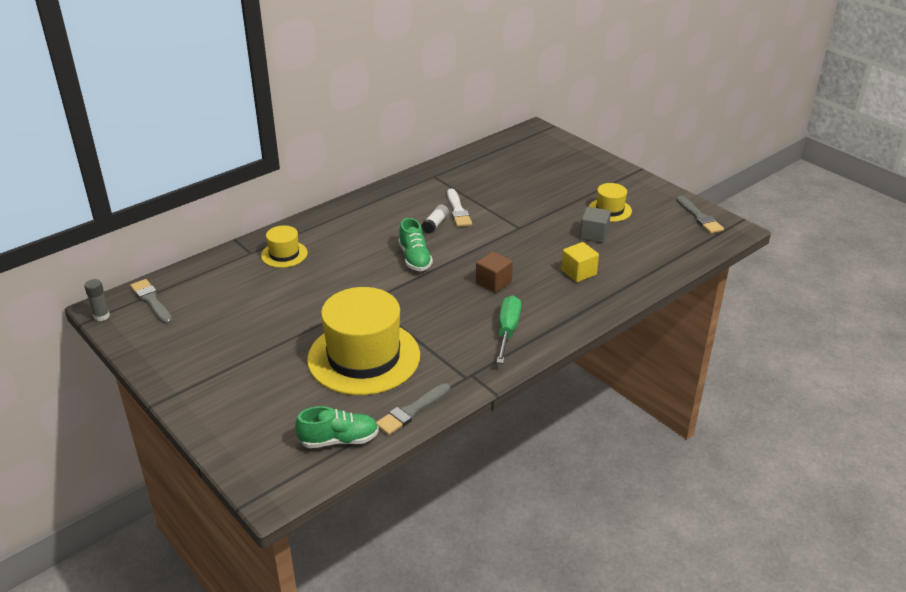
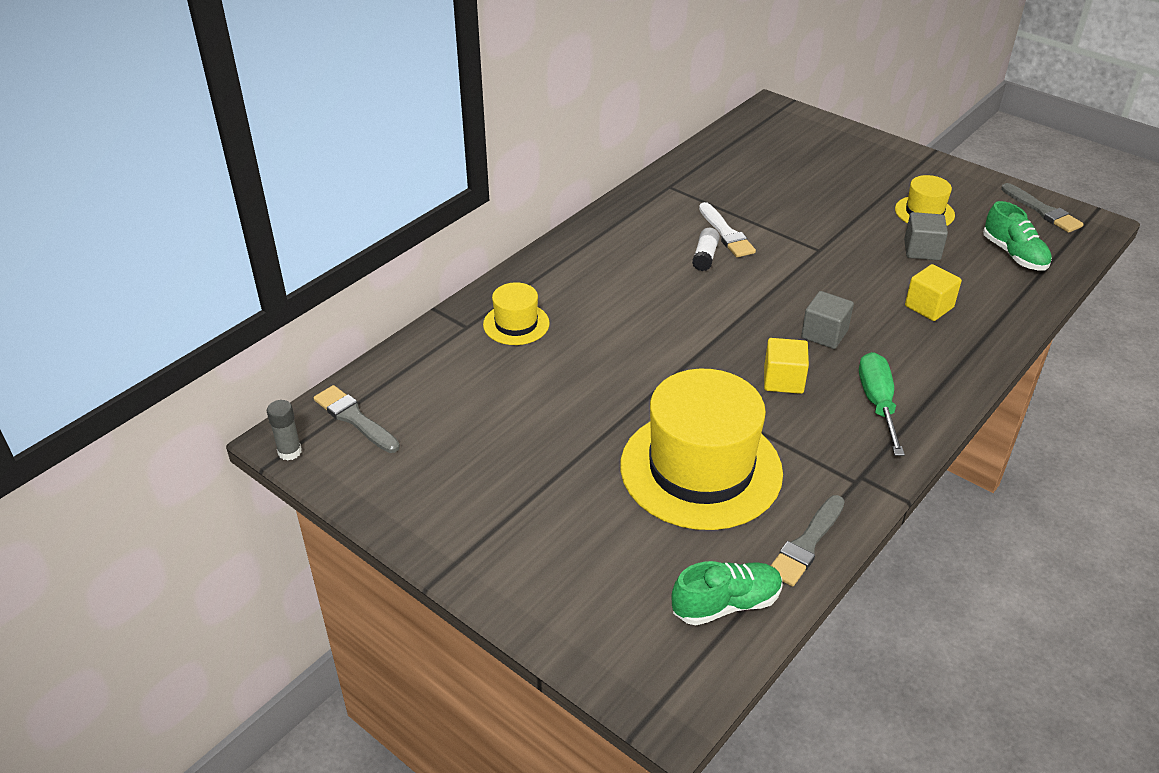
camera: 10 degrees left, 5 degrees up
green shoe [398,218,433,271] -> green shoe moved to [983,201,1052,271]
brown cube [476,251,513,293] -> grey cube [801,291,854,349]
none -> yellow cube [764,338,809,394]

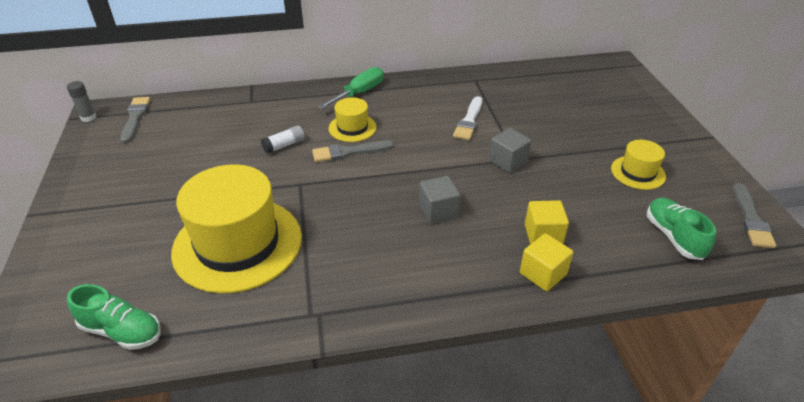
camera: 40 degrees right, 0 degrees up
yellow hat [483,282,550,345] -> yellow hat moved to [329,97,377,142]
white glue stick [692,228,720,271] -> white glue stick moved to [261,125,305,154]
yellow cube [764,338,809,394] -> yellow cube moved to [520,233,574,292]
grey brush [771,495,845,586] -> grey brush moved to [312,141,394,162]
green screwdriver [859,352,905,456] -> green screwdriver moved to [318,67,384,109]
grey cube [904,212,948,260] -> grey cube moved to [489,128,531,173]
green shoe [983,201,1052,271] -> green shoe turned 150 degrees clockwise [647,198,716,260]

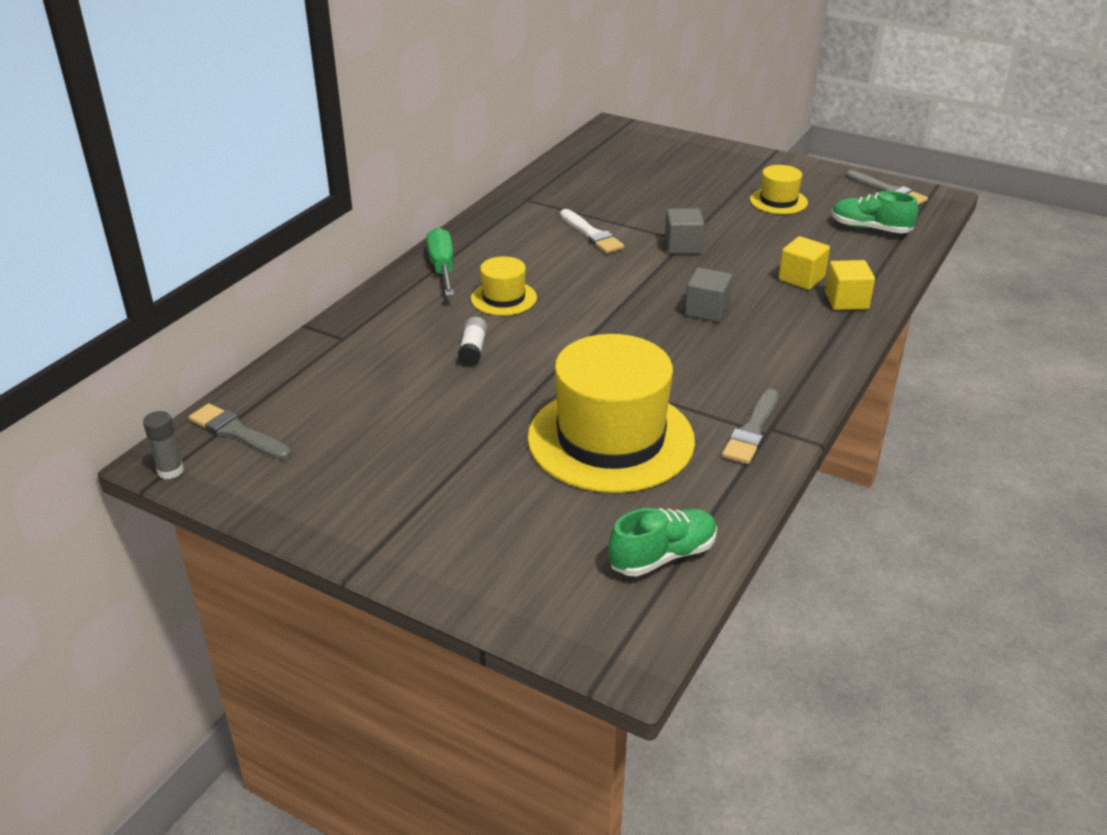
camera: 50 degrees left, 5 degrees down
grey brush [312,141,394,162] -> grey brush moved to [722,389,779,464]

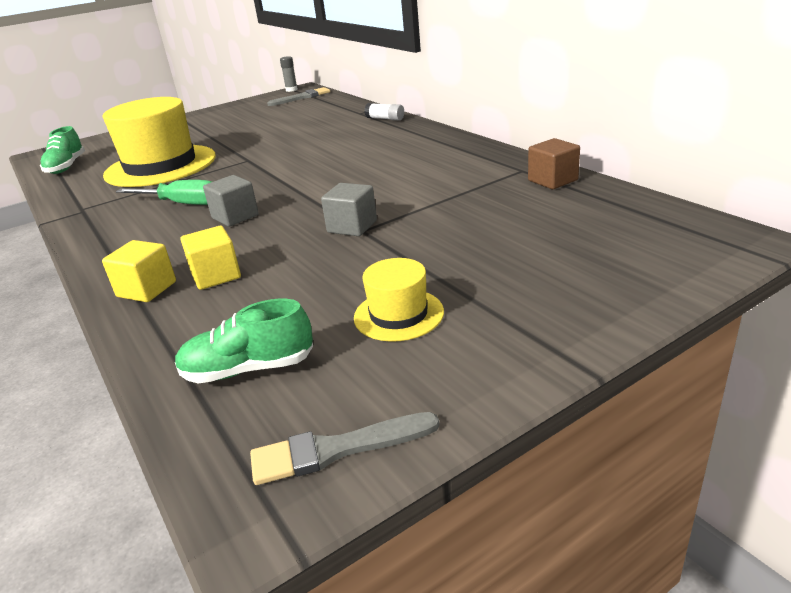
camera: 120 degrees right, 5 degrees down
green screwdriver [426,227,454,296] -> green screwdriver moved to [116,180,212,205]
white glue stick [458,317,487,366] -> white glue stick moved to [364,103,404,121]
yellow hat [471,256,537,316] -> none
white brush [560,209,624,254] -> none
grey brush [722,389,779,464] -> none
green shoe [832,191,918,233] -> green shoe turned 150 degrees counterclockwise [175,299,313,384]
none -> brown cube [528,138,580,189]

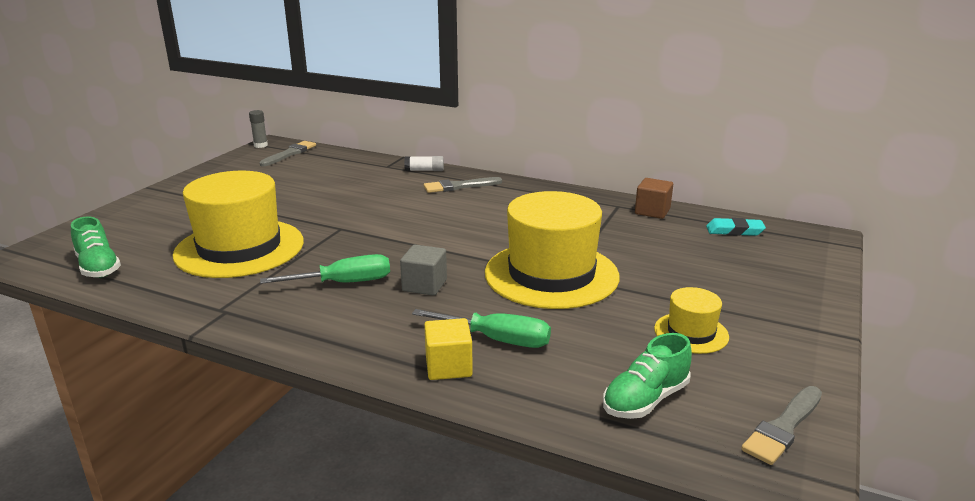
camera: 35 degrees left, 5 degrees down
yellow cube [181,226,241,290] -> green screwdriver [412,309,551,348]
grey cube [321,183,377,236] -> yellow hat [485,191,619,309]
none -> grey brush [424,177,502,193]
none -> turquoise eraser [706,218,766,236]

